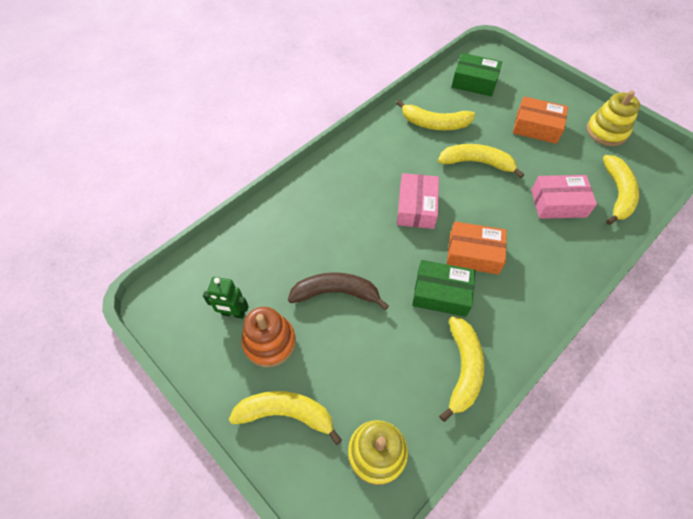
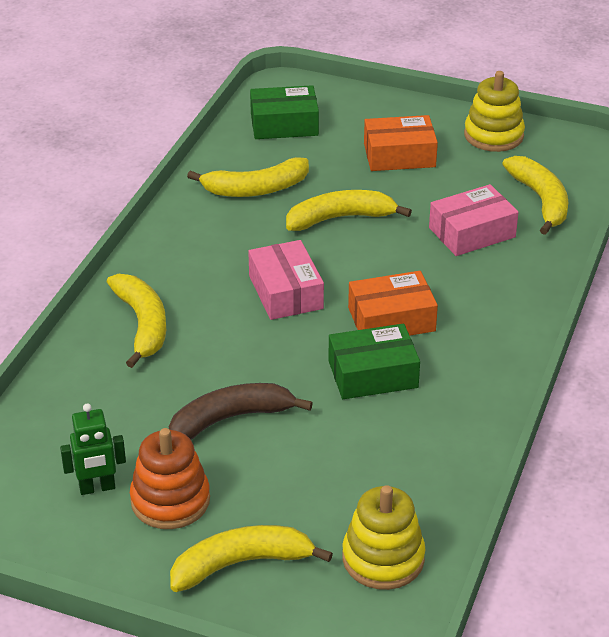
camera: 25 degrees left, 20 degrees down
yellow banana [439,316,484,422] -> yellow banana moved to [107,274,166,368]

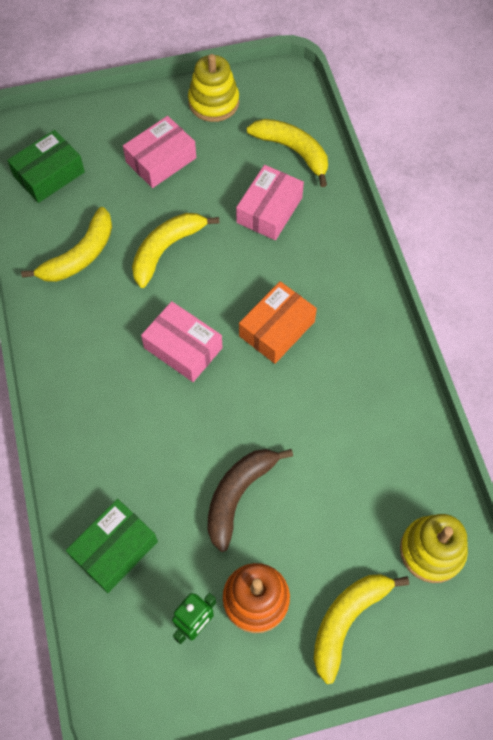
camera: 35 degrees left, 25 degrees up
yellow banana [107,274,166,368] -> none
green box [328,324,420,399] -> green box moved to [66,499,158,593]
orange box [364,115,438,171] -> pink box [123,116,196,188]

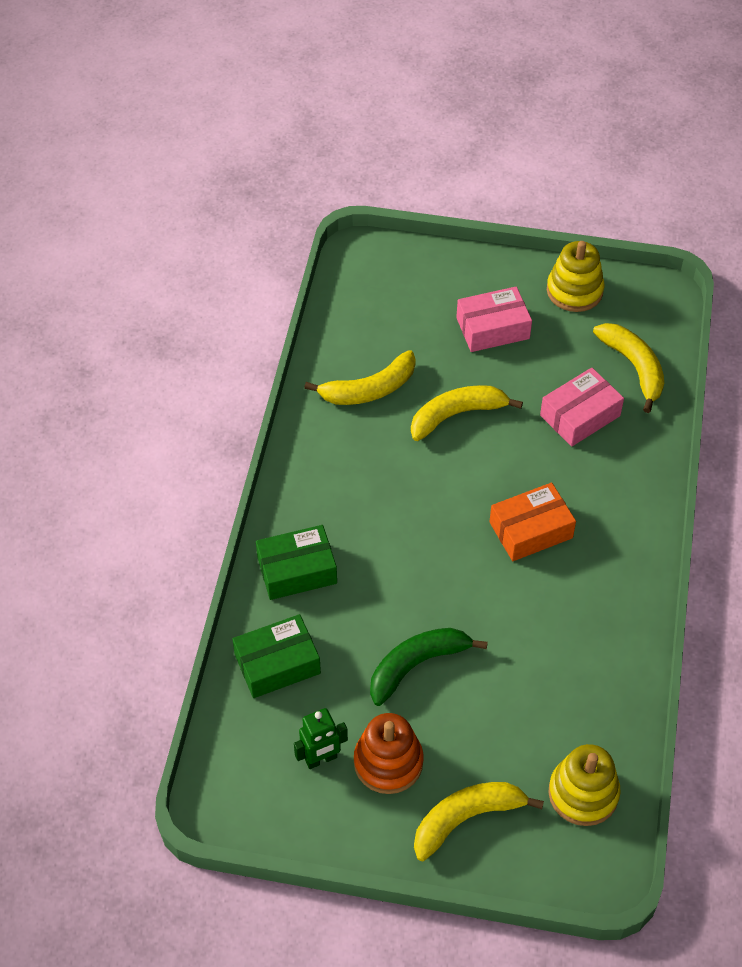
camera: 25 degrees right, 10 degrees down
green box [7,130,85,203] -> green box moved to [256,525,337,600]
pink box [141,301,223,382] -> none
brown banana [207,449,293,552] -> green banana [370,628,488,706]

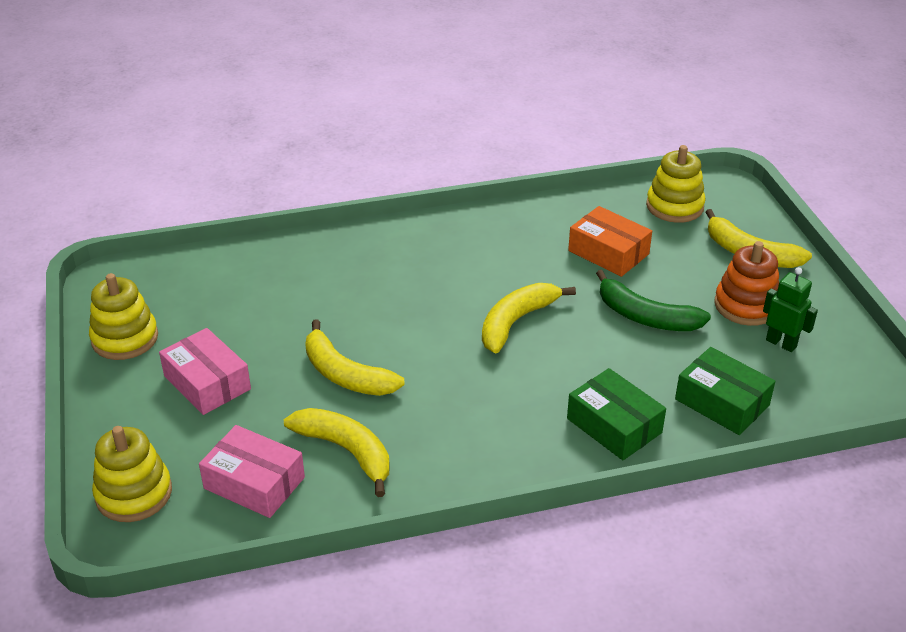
camera: 115 degrees left, 15 degrees down
orange box [490,483,576,561] -> orange box moved to [568,206,652,277]
pink box [540,368,624,447] -> pink box moved to [199,425,305,518]
yellow banana [593,323,664,413] -> yellow banana moved to [482,283,576,354]
none -> yellow stacking toy [92,426,172,522]

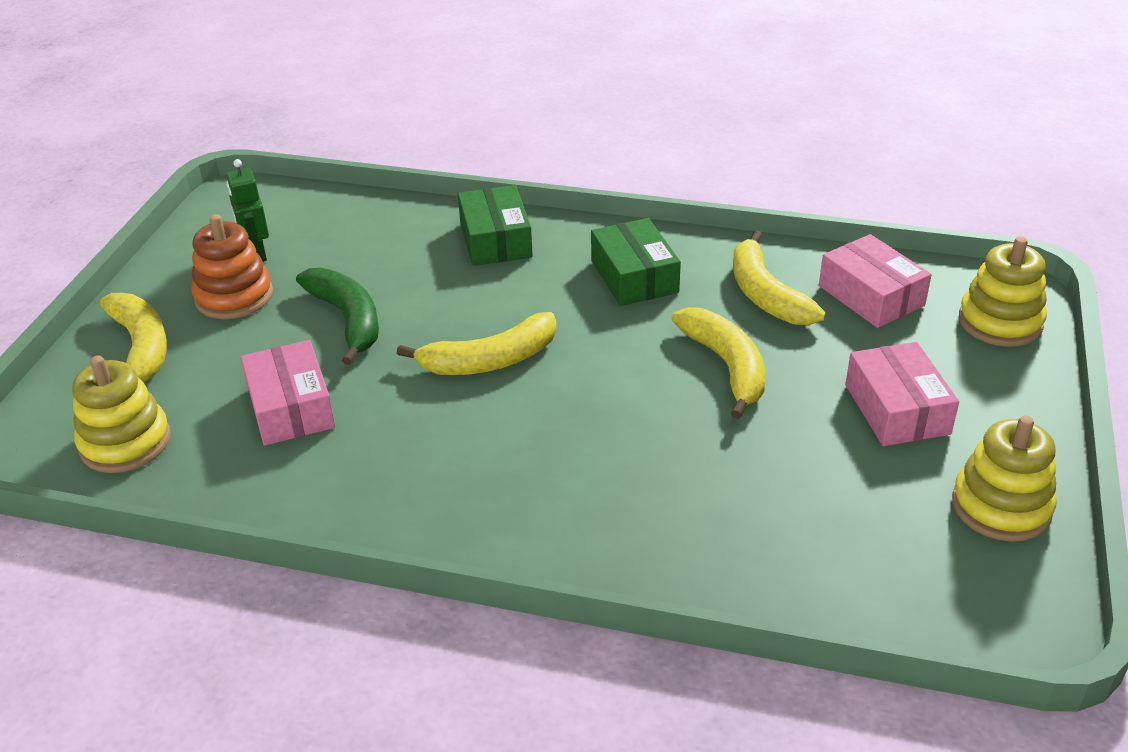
camera: 150 degrees left, 0 degrees up
orange box [568,206,652,277] -> pink box [241,340,335,446]
green box [675,347,775,435] -> green box moved to [591,218,681,306]

